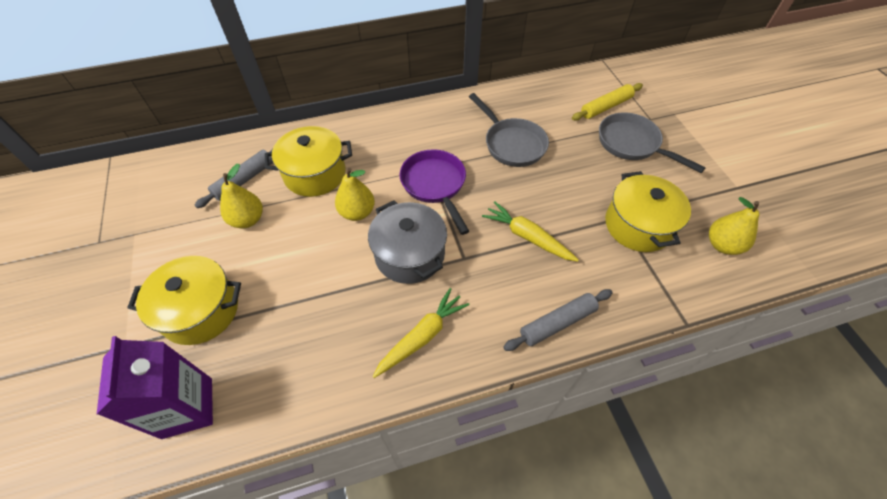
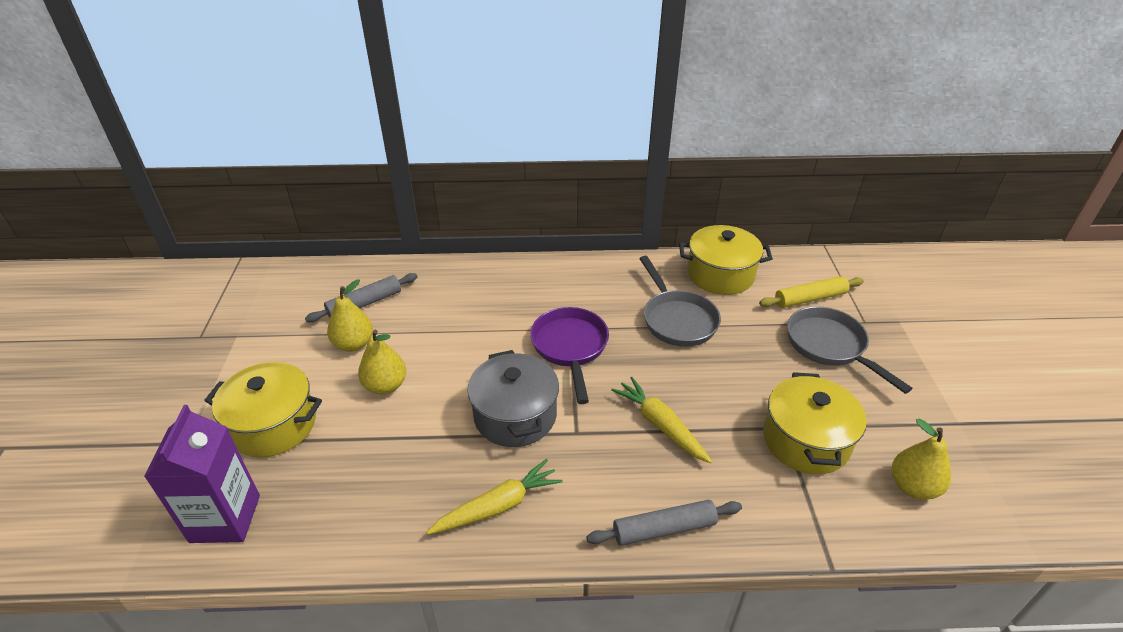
camera: 15 degrees right, 15 degrees down
yellow pot [265,126,352,197] -> yellow pot moved to [679,225,773,295]
yellow pear [335,168,375,221] -> yellow pear moved to [358,330,406,395]

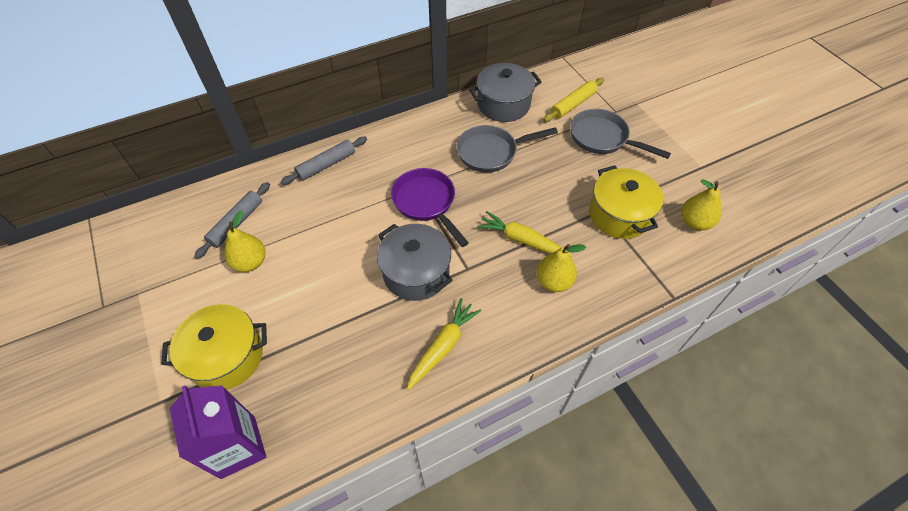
camera: 25 degrees left, 15 degrees up
yellow pear [358,330,406,395] -> yellow pear moved to [536,244,586,292]
grey rolling pin [586,500,742,546] -> grey rolling pin moved to [281,137,367,185]
grey pan [639,256,721,347] -> grey pan turned 120 degrees clockwise [457,125,558,172]
yellow pot [679,225,773,295] -> grey pot [469,63,542,122]

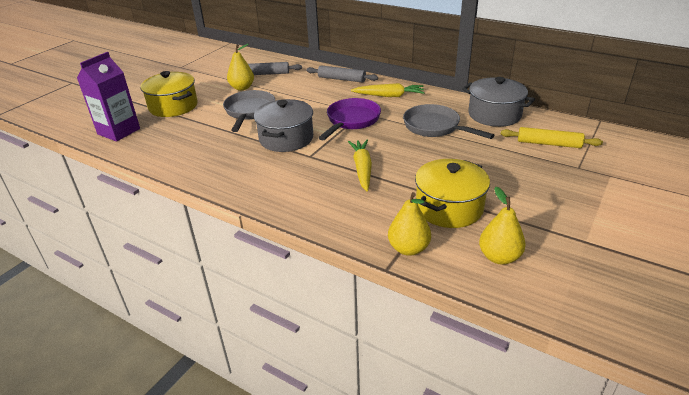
camera: 60 degrees right, 20 degrees down
yellow carrot [407,298,481,390] -> yellow carrot moved to [351,83,425,97]
yellow pear [536,244,586,292] -> yellow pear moved to [388,192,431,256]
grey pan [570,109,671,159] -> grey pan moved to [223,90,275,132]

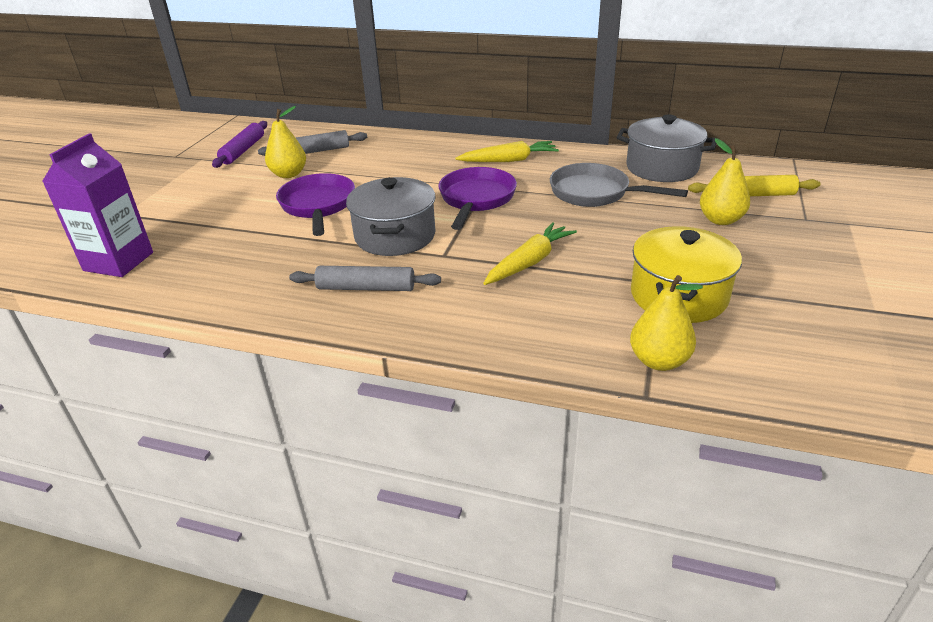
camera: 15 degrees left, 0 degrees up
yellow pot [141,71,198,117] -> none
grey pan [223,90,275,132] -> purple pan [276,173,355,236]
grey rolling pin [306,66,378,83] -> grey rolling pin moved to [289,266,441,291]
yellow carrot [348,140,372,192] -> yellow carrot turned 60 degrees clockwise [483,222,577,285]
yellow pear [479,187,526,265] -> yellow pear moved to [700,138,750,225]
none -> purple rolling pin [212,121,267,168]

